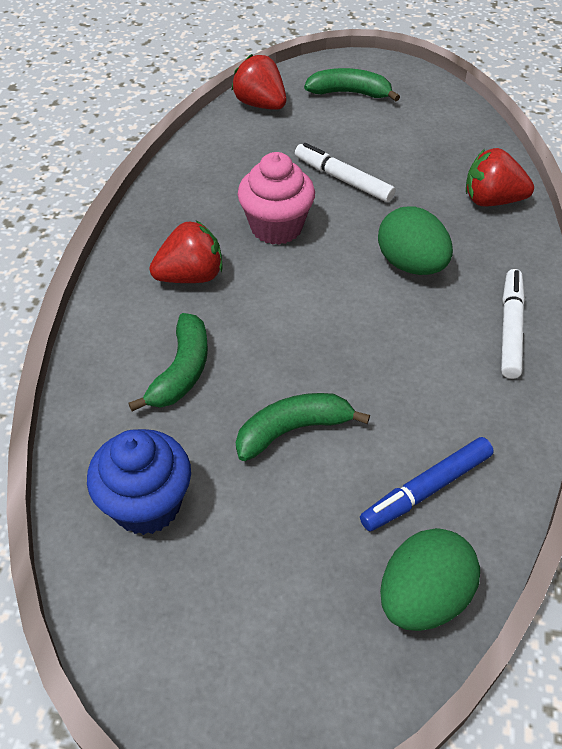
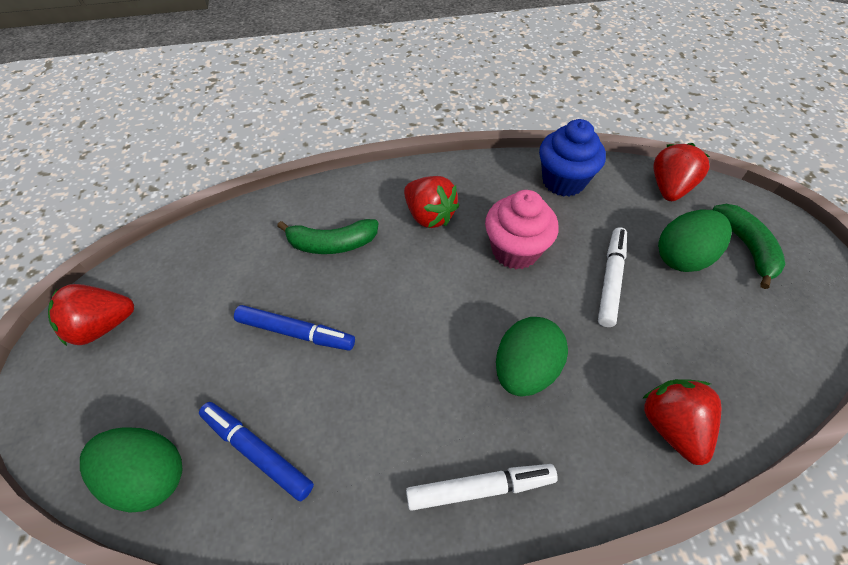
camera: 70 degrees right, 5 degrees up
blue cupcake [87,429,191,535] -> blue cupcake moved to [539,119,606,197]
green banana [236,393,370,461] -> blue marker [234,305,355,351]
none -> red strawberry [48,284,134,346]
none -> green egg [658,210,732,272]

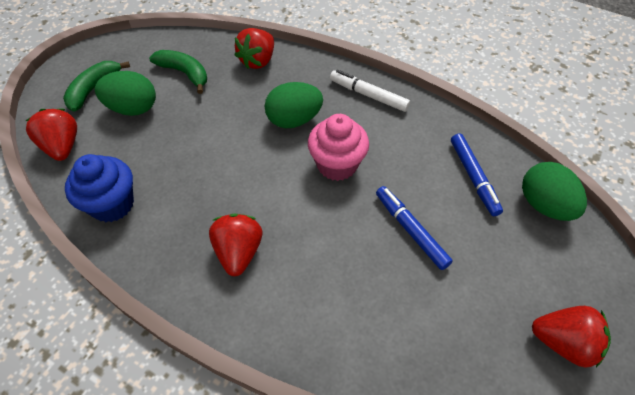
camera: 140 degrees left, 0 degrees up
green banana [277,219,378,254] -> green banana moved to [149,50,207,94]
pink cupcake [485,190,559,270] -> pink cupcake moved to [308,114,369,181]
white marker [598,227,627,327] -> none
red strawberry [653,143,710,201] -> red strawberry turned 90 degrees clockwise [26,109,77,161]

